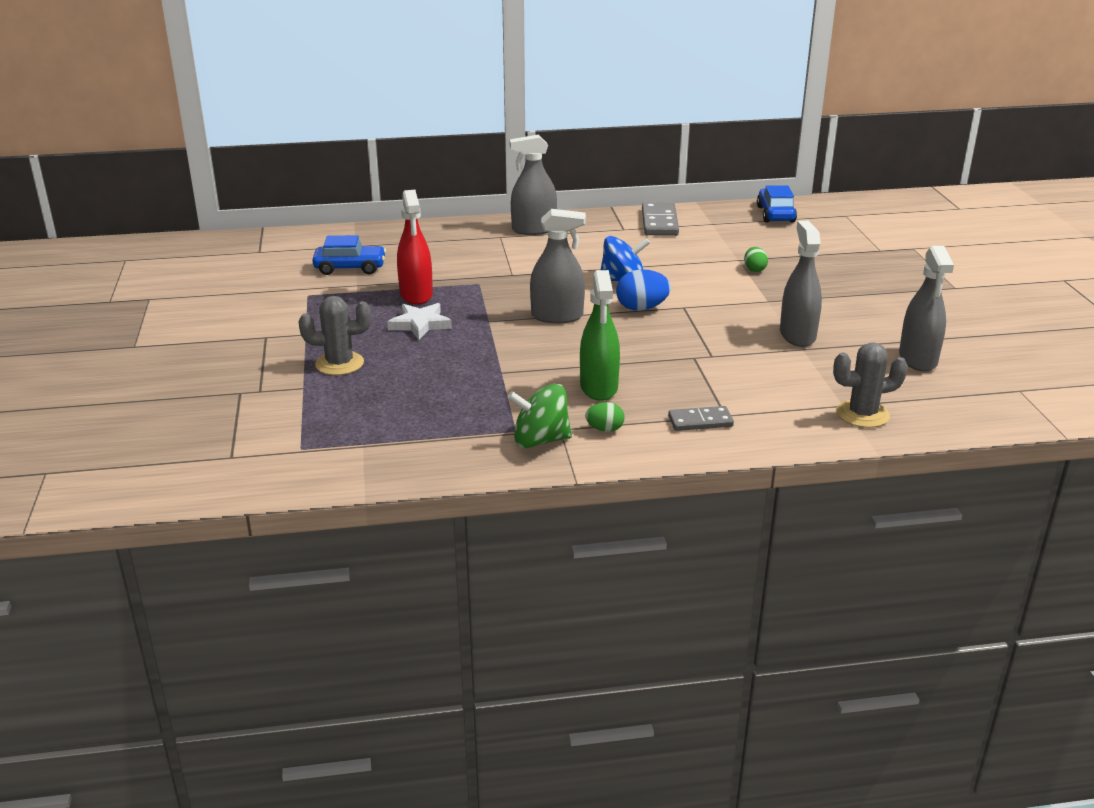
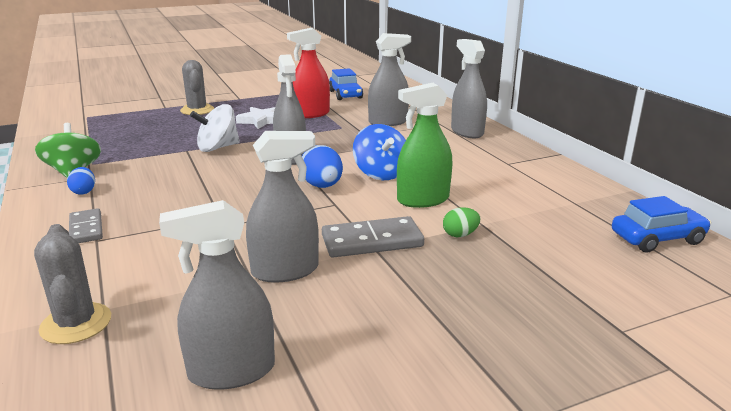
camera: 75 degrees right, 5 degrees down
green spray bottle [580,270,620,401] -> green spray bottle moved to [397,83,452,208]
green egg [585,402,625,432] -> blue egg [67,167,95,195]
grey domino [642,203,679,236] -> grey domino moved to [322,216,424,257]
none -> white spinning top [190,104,240,152]
none -> grey spray bottle [368,33,411,126]

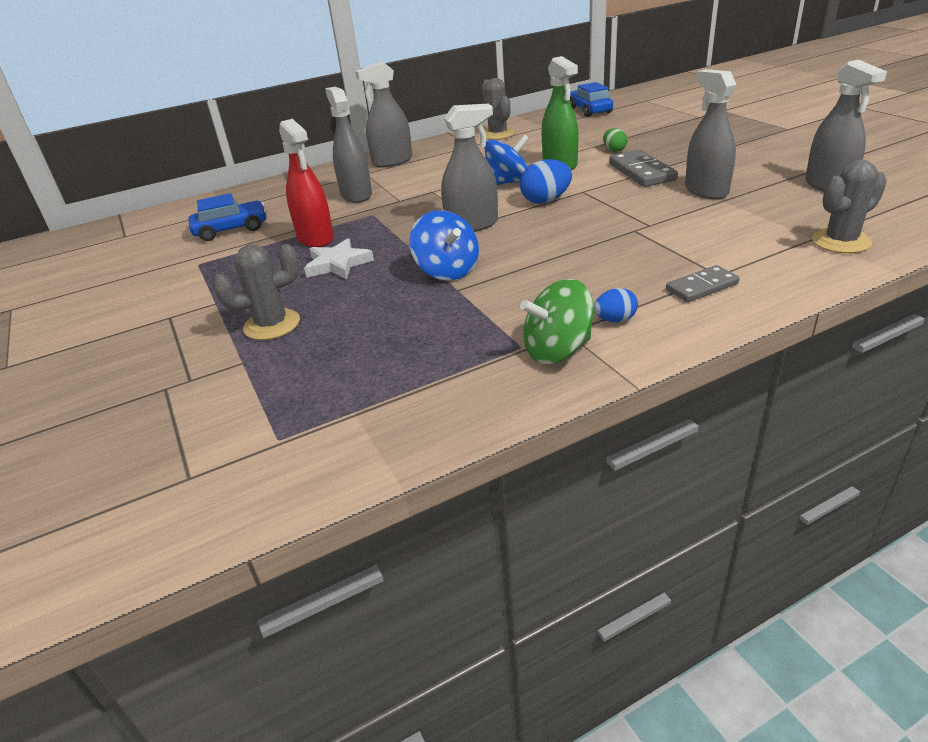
camera: 90 degrees left, 10 degrees up
white spinning top [190,104,240,152] -> blue spinning top [409,210,479,280]
none -> grey cactus [482,78,515,140]

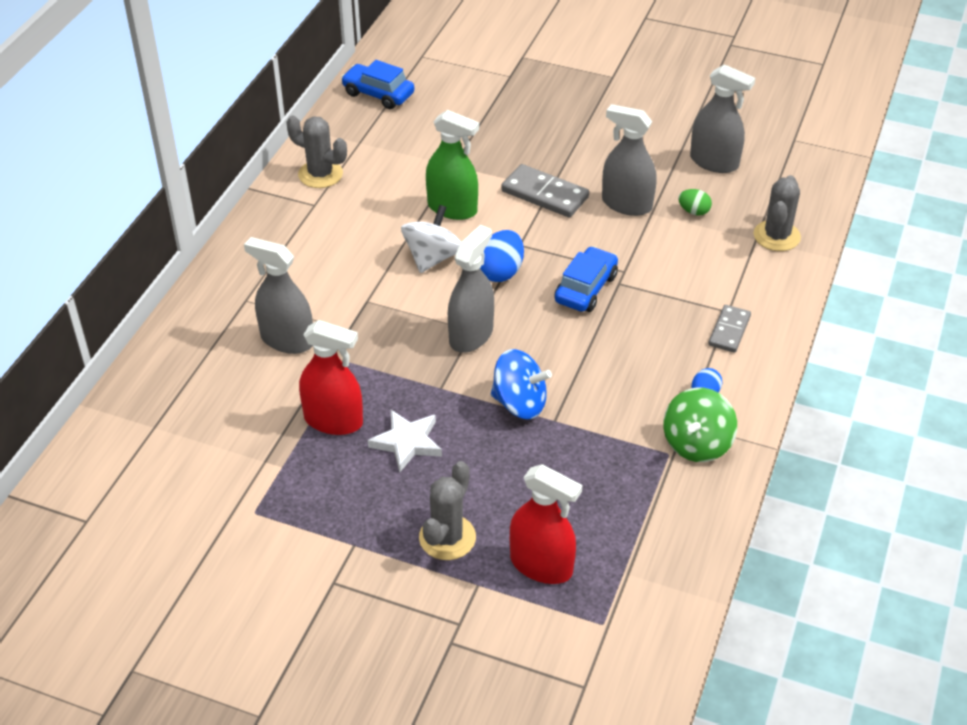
camera: 45 degrees left, 10 degrees up
blue car [189,193,267,241] -> blue car moved to [554,246,618,312]
grey spray bottle [355,62,412,168] -> none
blue spinning top [485,134,529,185] -> white spinning top [401,205,461,273]
green egg [603,128,628,152] -> green egg moved to [678,189,712,216]
none -> red spray bottle [510,464,582,584]

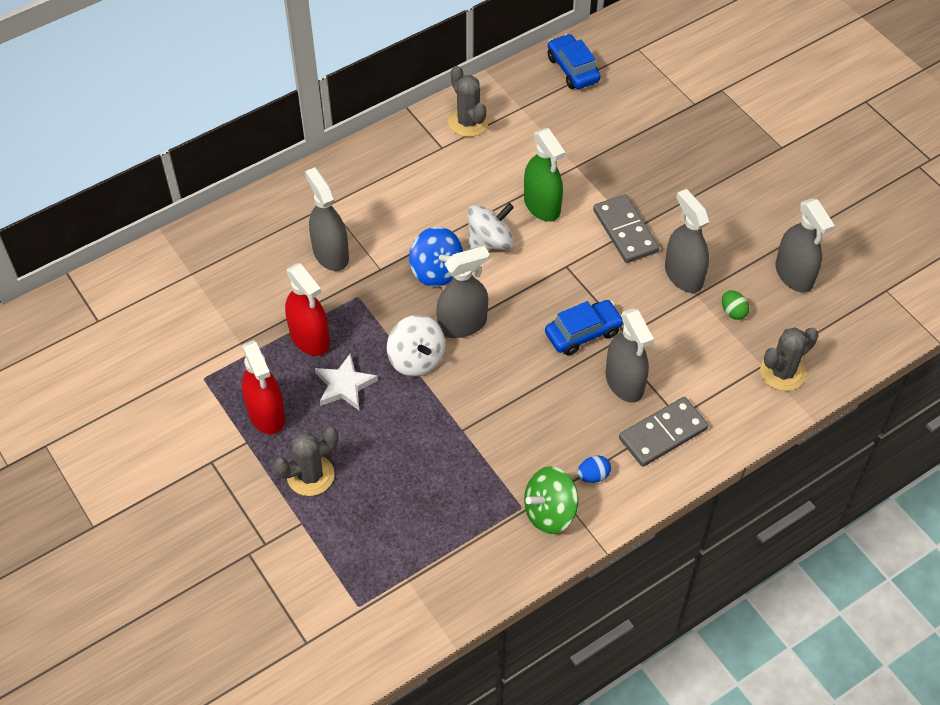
camera: 35 degrees right, 10 degrees up
blue egg [480,230,524,282] -> none
blue spinning top [491,349,552,419] -> blue spinning top moved to [409,227,463,287]
red spray bottle [510,464,582,584] -> red spray bottle moved to [242,340,285,434]
grey domino [708,305,751,353] -> grey domino [619,397,709,467], size x1.54
none -> white spinning top [387,315,445,377]
none -> grey spray bottle [606,308,654,403]

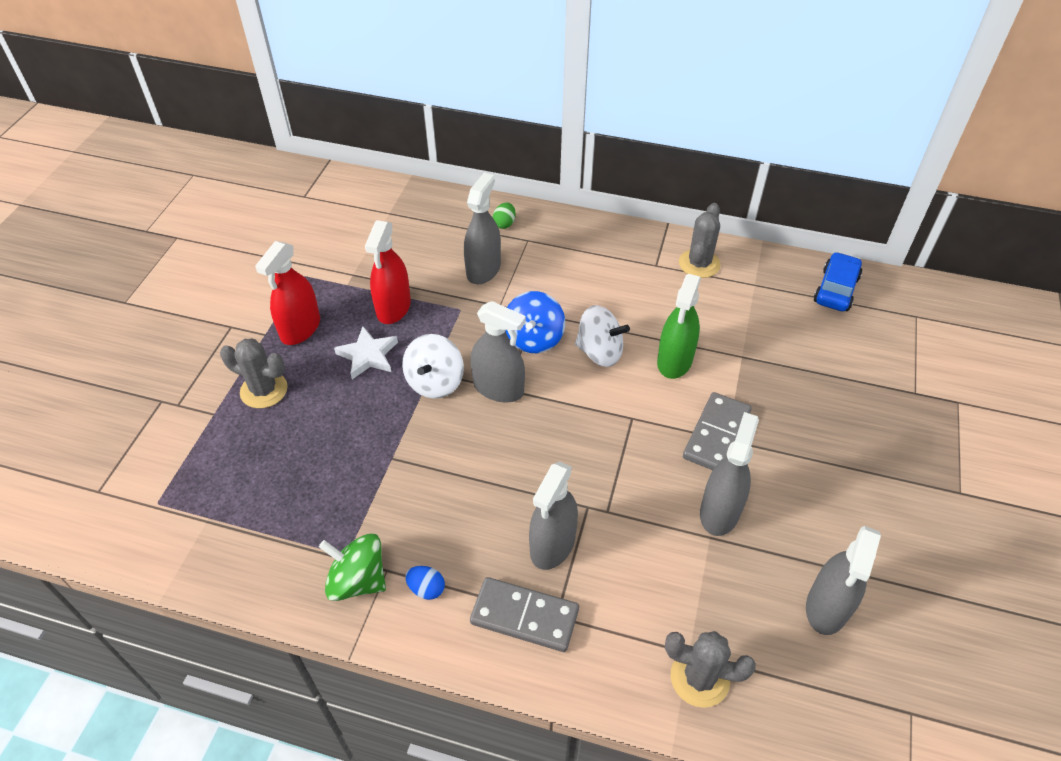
camera: 50 degrees right, 5 degrees down
blue car [545,300,623,356] -> none
green egg [722,290,750,320] -> green egg moved to [493,203,516,229]

